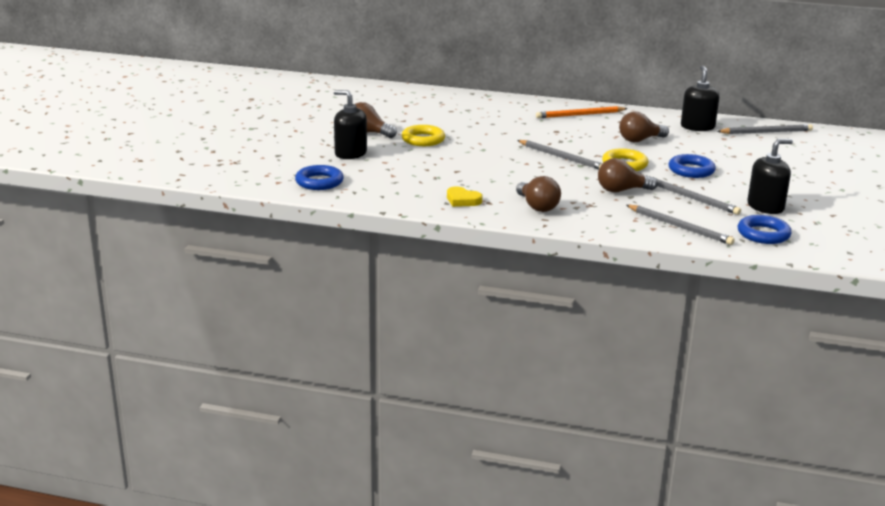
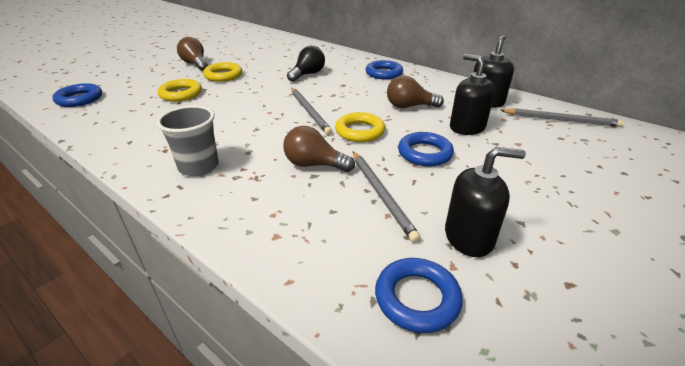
camera: 25 degrees right, 10 degrees up
black soap dispenser [334,90,367,159] -> black soap dispenser moved to [450,54,495,135]
yellow heart [447,186,482,207] -> none
brown light bulb [516,176,561,212] -> grey cup [157,105,219,176]
orange pencil [536,106,628,118] -> blue ring [366,60,403,79]
grey pencil [626,205,735,245] -> none
none -> yellow ring [158,79,202,102]
none -> black light bulb [287,46,325,82]

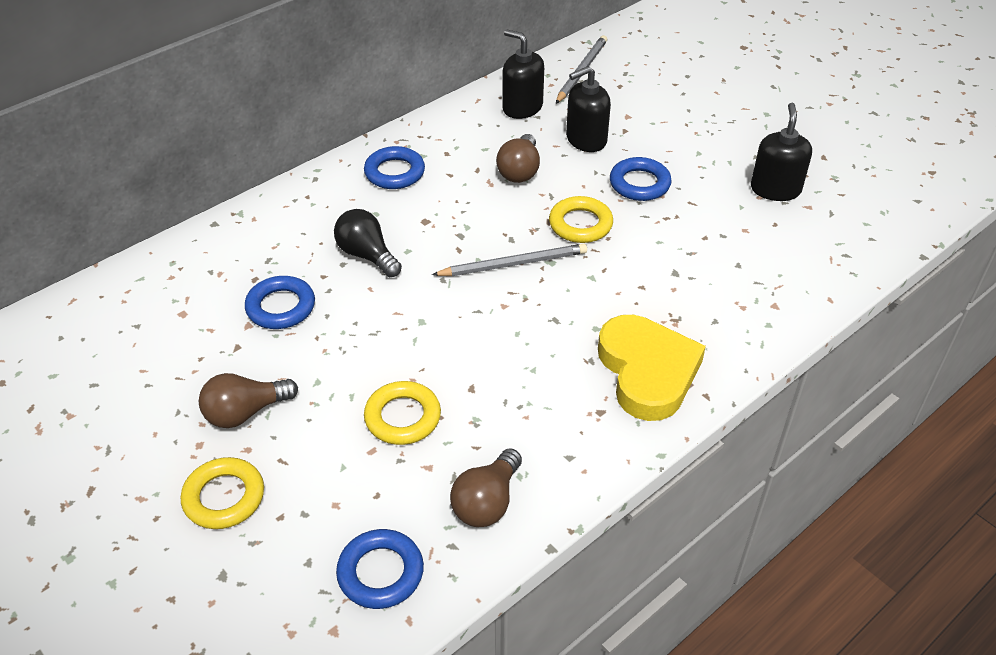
camera: 80 degrees left, 10 degrees up
grey cup [157,105,219,176] -> yellow heart [598,315,706,421]
yellow ring [203,62,242,82] -> yellow ring moved to [181,457,264,529]
brown light bulb [283,126,355,172] -> brown light bulb moved to [450,448,522,527]
grey pencil [353,152,421,243] -> none
blue ring [375,258,463,333] -> blue ring moved to [245,276,315,329]

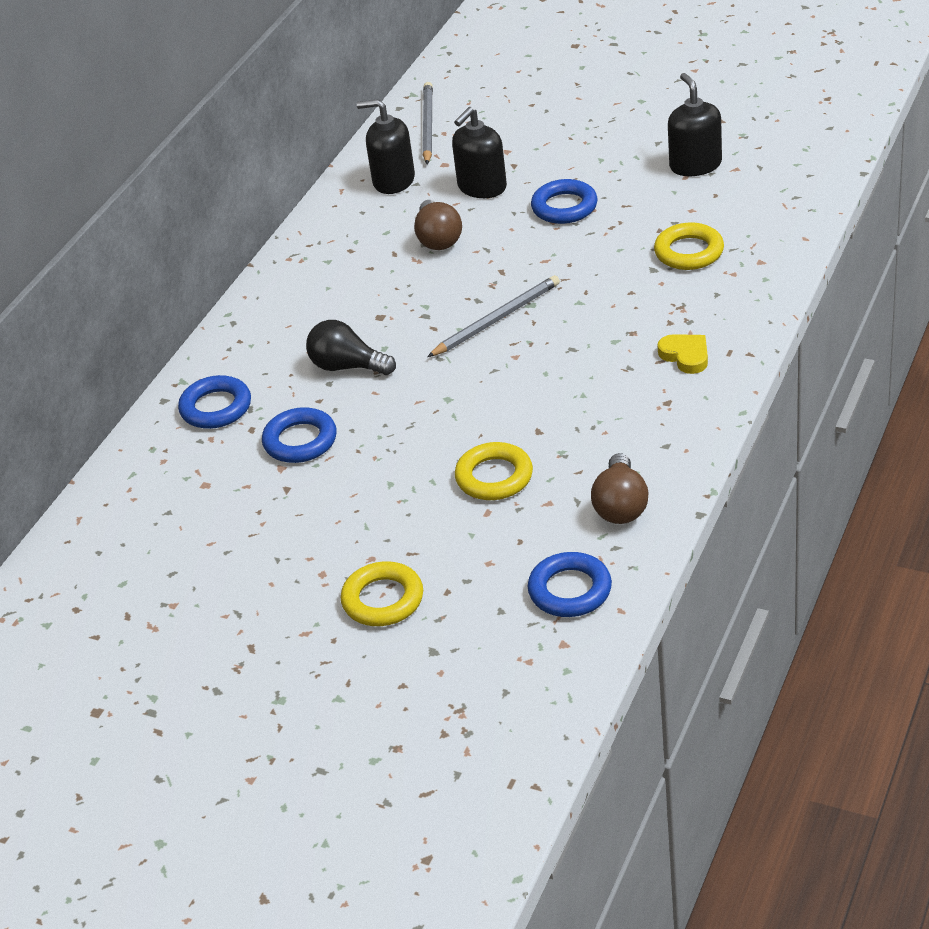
camera: 20 degrees left, 5 degrees down
brown light bulb [199,373,298,428] -> none
blue ring [364,146,425,189] -> blue ring moved to [178,375,251,429]
yellow ring [549,196,613,243] -> yellow ring moved to [654,222,724,270]
yellow heart [598,315,706,421] -> yellow heart [658,334,708,374], size x0.47

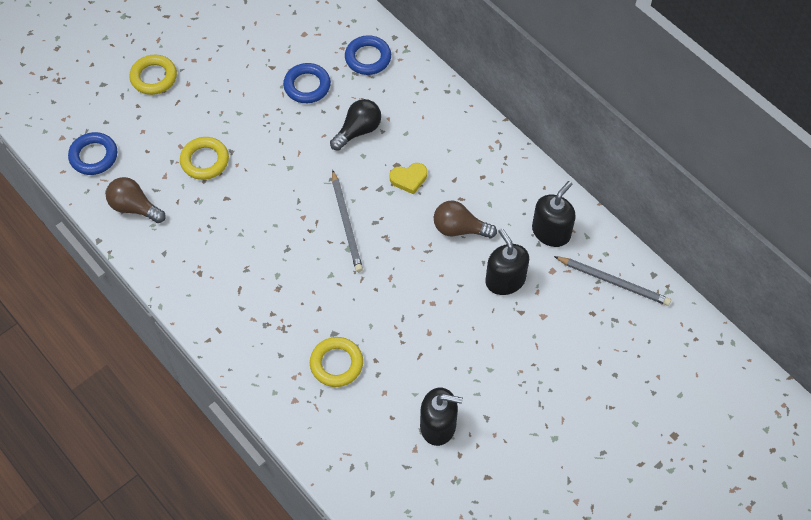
camera: 110 degrees right, 20 degrees up
blue ring [531,179,598,224] -> none
yellow heart [658,334,708,374] -> yellow heart moved to [390,163,427,194]

